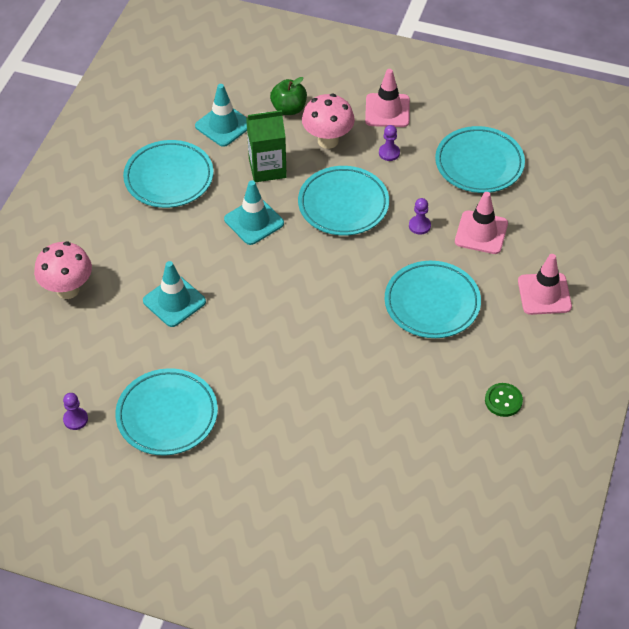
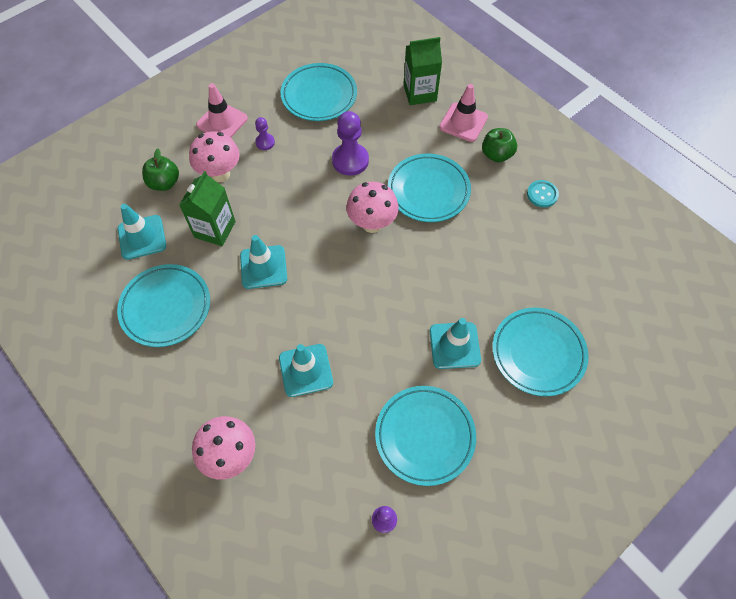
camera: 60 degrees left, 10 degrees up
turquoise plate [298,166,389,236] -> turquoise plate moved to [492,307,589,396]
purple pawn [409,198,431,235] -> purple pawn [332,111,369,176], size x1.90
pink traffic cone [455,192,508,254] -> none
green button [485,383,523,417] -> turquoise button [527,180,559,207]
none -> pink mushroom [346,182,399,233]
none -> green carton [403,37,442,105]
none -> turquoise traffic cone [430,318,481,369]
none -> green apple [482,128,517,163]

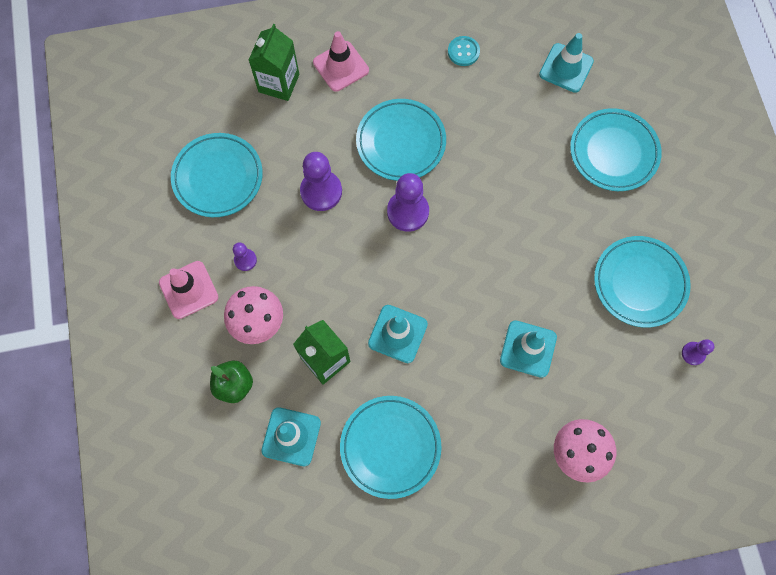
camera: 60 degrees left, 10 degrees up
pink mushroom [346,182,399,233] -> purple pawn [387,173,429,232]
turquoise traffic cone [430,318,481,369] -> turquoise traffic cone moved to [539,33,594,93]
green apple [482,128,517,163] -> none

